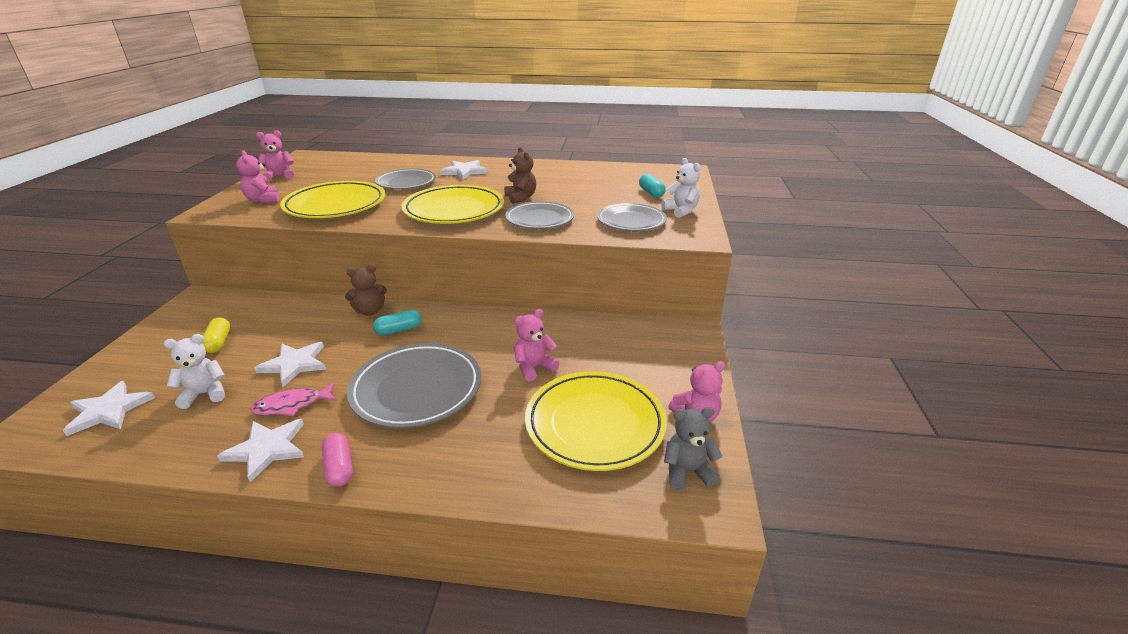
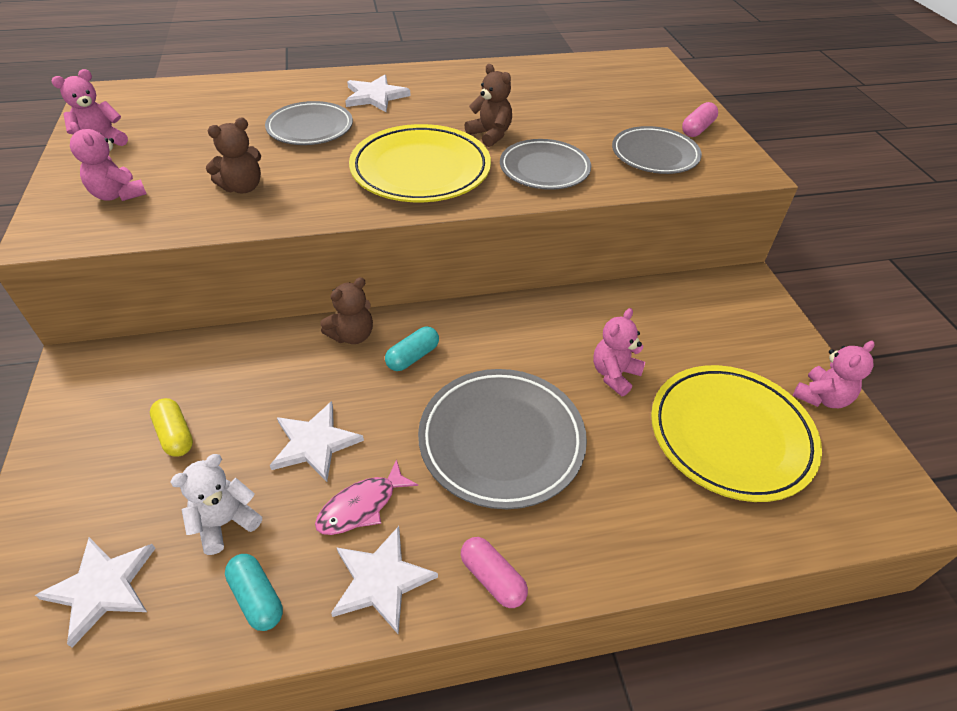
camera: 20 degrees left, 15 degrees up
yellow plate [280,181,385,218] -> brown teddy bear [206,118,261,193]
turquoise capsule [639,174,666,198] -> turquoise capsule moved to [225,554,283,631]
white teddy bear [661,158,700,218] -> pink capsule [682,102,718,137]
grey teddy bear [664,407,723,490] -> none

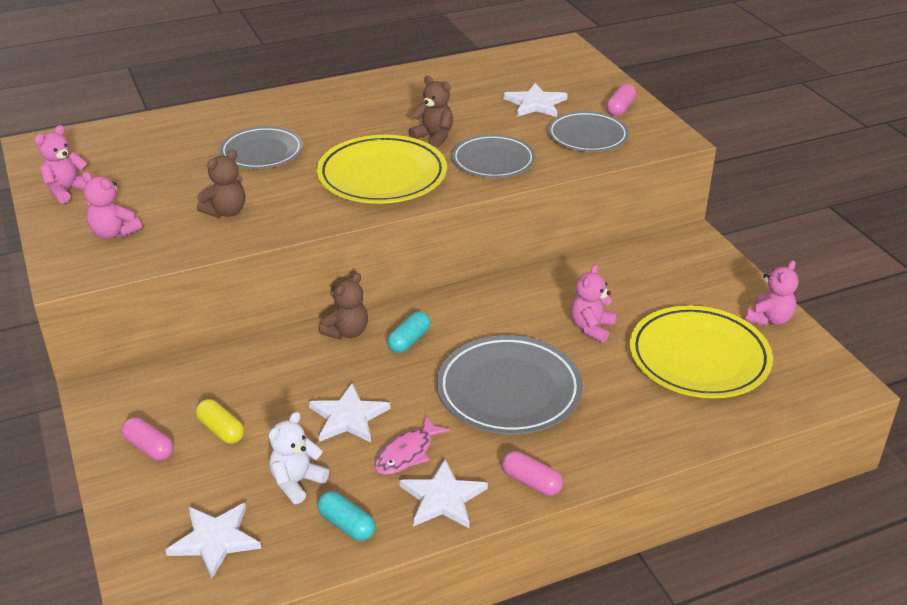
camera: 10 degrees left, 10 degrees down
white star [345,75,411,112] -> white star moved to [504,83,568,117]
none -> pink capsule [122,417,174,461]

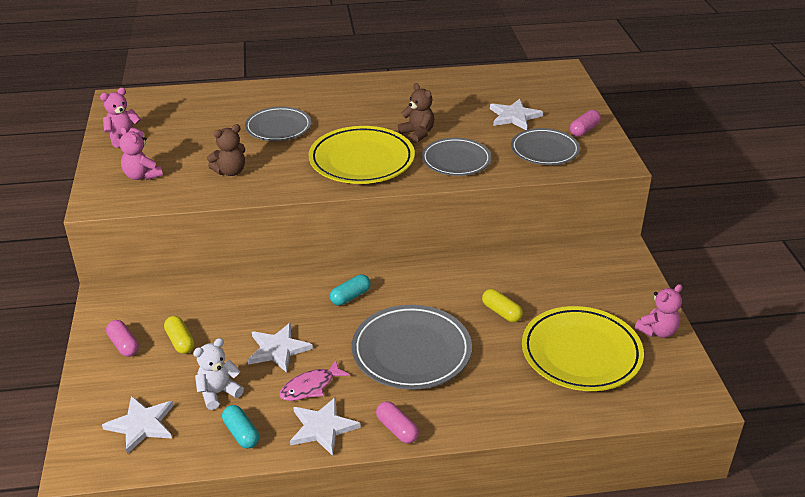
camera: 15 degrees right, 0 degrees up
brown teddy bear [319,273,368,339] -> none
pink teddy bear [571,264,616,343] -> yellow capsule [482,289,523,322]

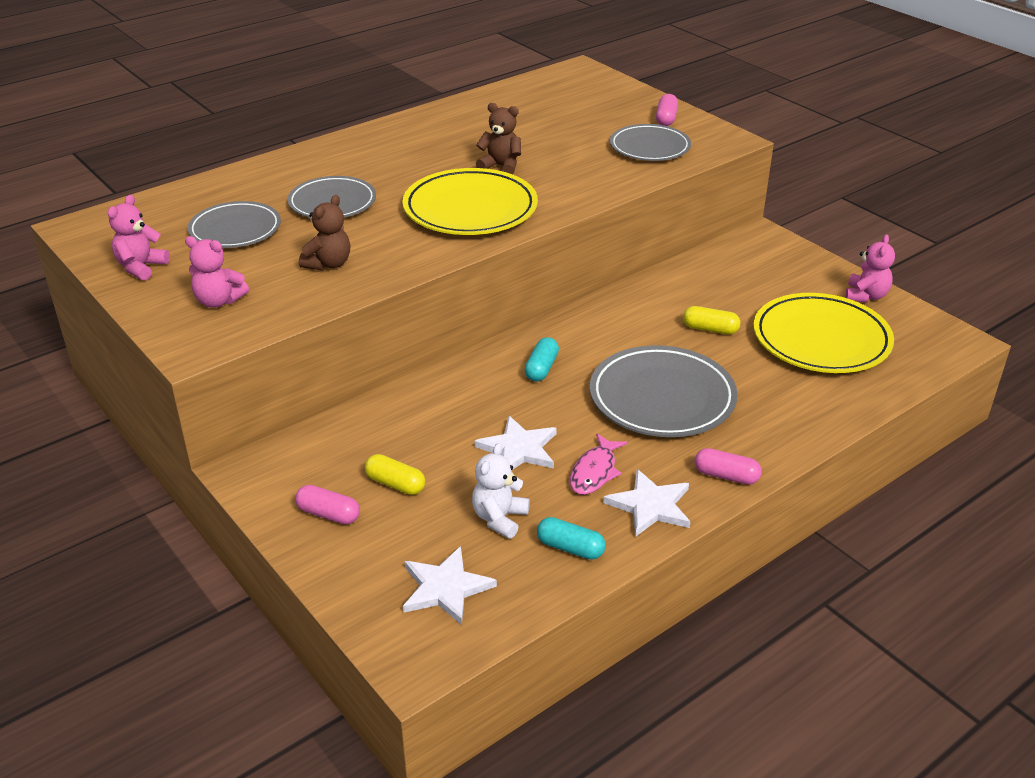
camera: 30 degrees left, 0 degrees up
grey plate [422,138,491,176] -> grey plate moved to [188,201,281,248]
white star [490,99,543,130] -> none

